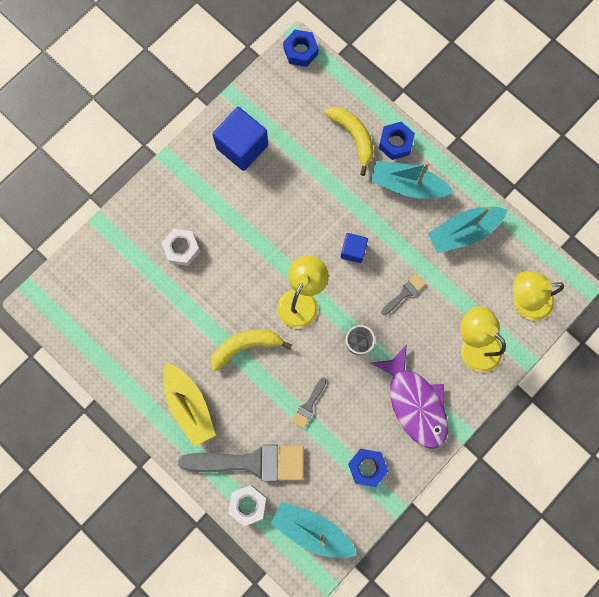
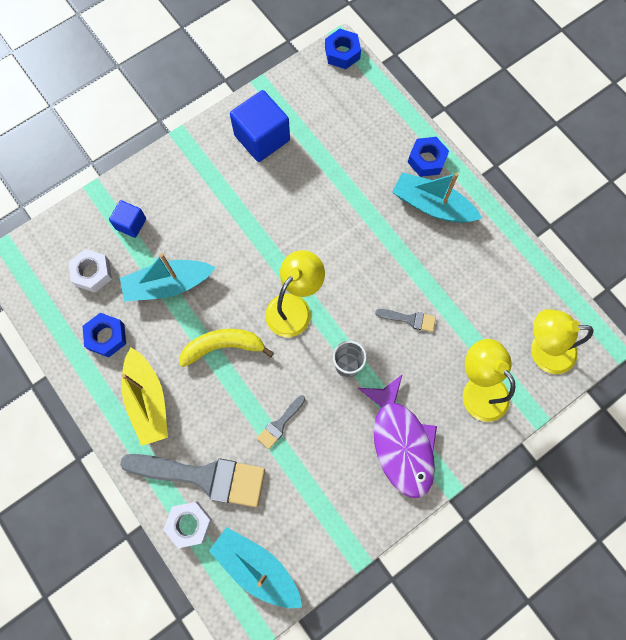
camera: 10 degrees right, 5 degrees down
white nut [162,229,201,266] -> white nut moved to [68,249,112,293]
yellow banana [324,107,374,176] -> none
blue cube [340,233,368,263] -> blue cube moved to [109,200,146,238]
blue nut [348,449,388,487] -> blue nut moved to [82,313,126,358]
grey brush [381,274,425,315] -> grey brush turned 45 degrees clockwise [375,309,436,332]
turquoise boat [428,207,508,253] -> turquoise boat moved to [120,253,216,302]

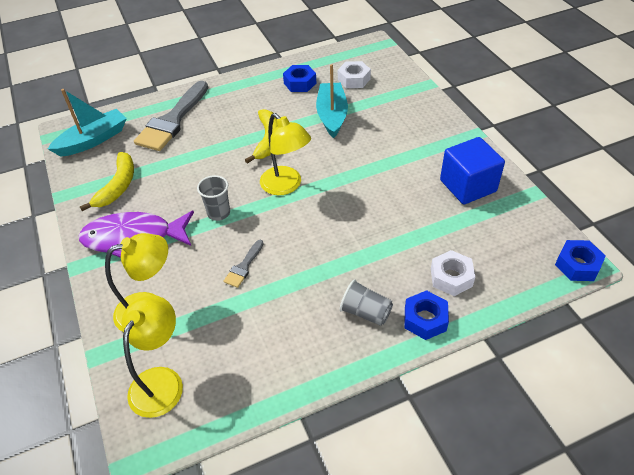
camera: 105 degrees right, 25 degrees down
blue cube [109,200,146,238] -> none
yellow boat [122,347,168,446] -> none
white nut [163,502,212,548] -> white nut moved to [431,250,475,296]
grey brush [257,395,305,449] -> none
turquoise boat [393,172,482,223] -> grey cup [340,279,393,326]
none -> yellow banana [79,152,134,211]

